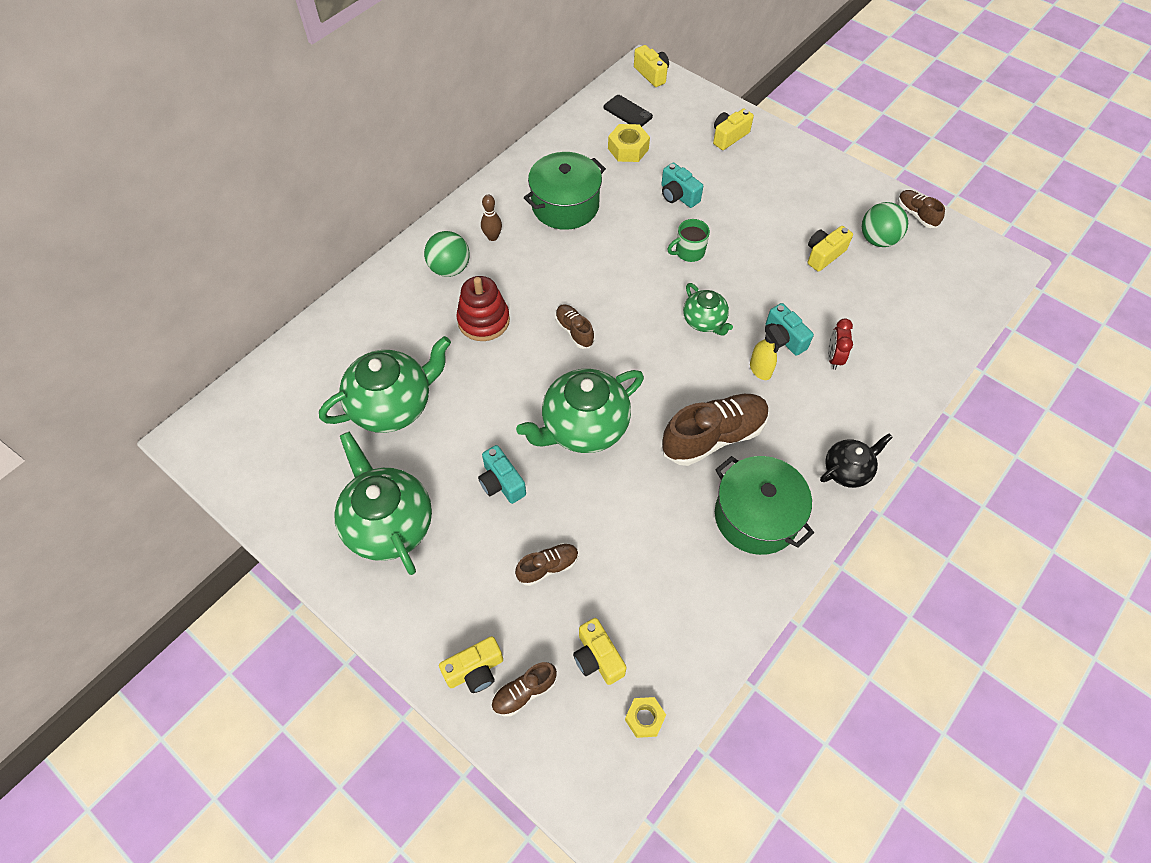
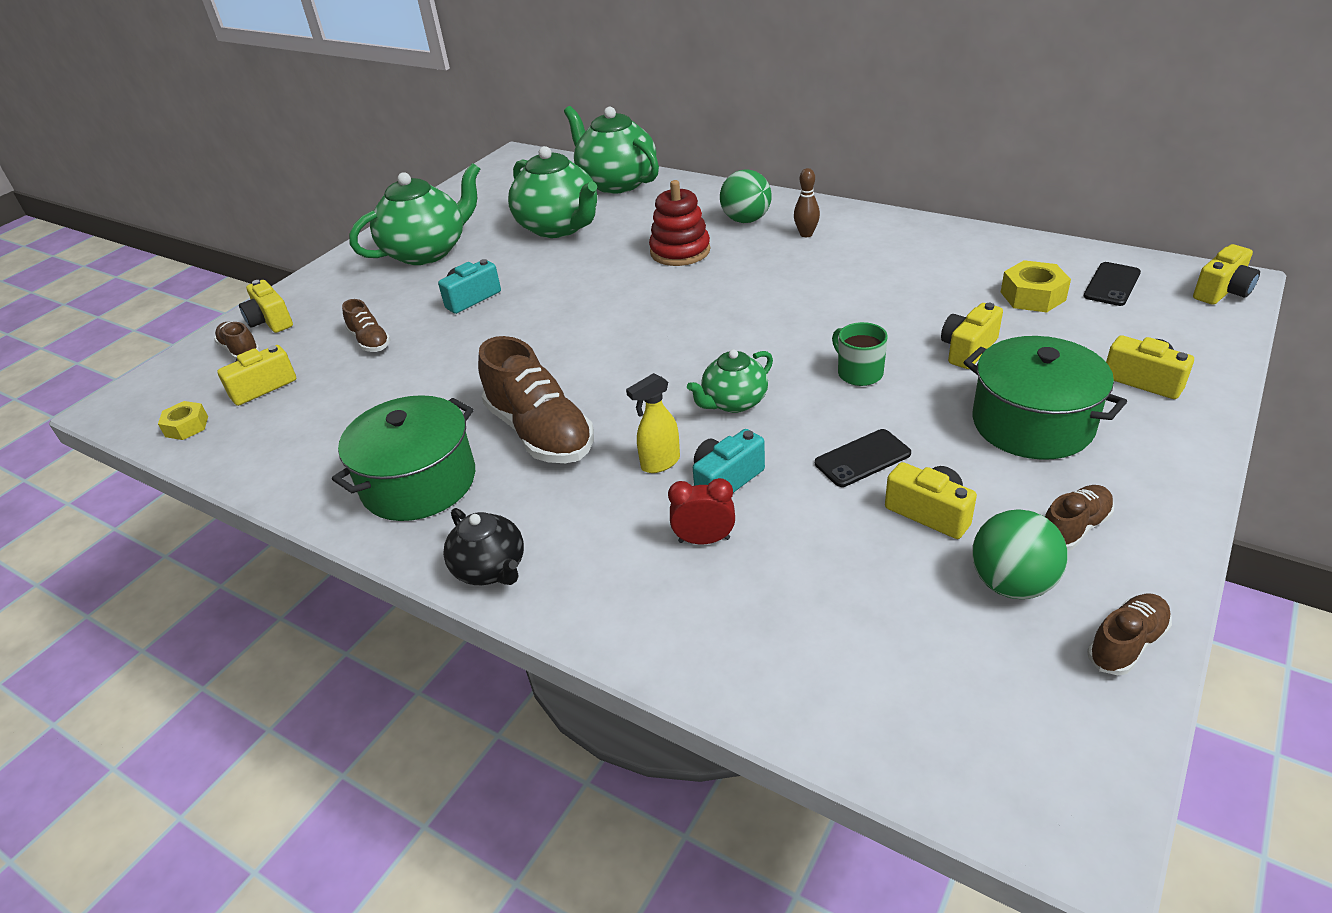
camera: 85 degrees right, 20 degrees down
green teapot [516,369,644,453] -> green teapot moved to [564,106,659,194]
green pot [524,152,606,230] -> green pot moved to [964,336,1127,460]
brown shoe [555,304,595,349] -> brown shoe moved to [1045,485,1114,550]
turquoise camera [661,162,703,208] -> yellow camera [941,303,1003,369]
none -> black phone [815,429,911,487]

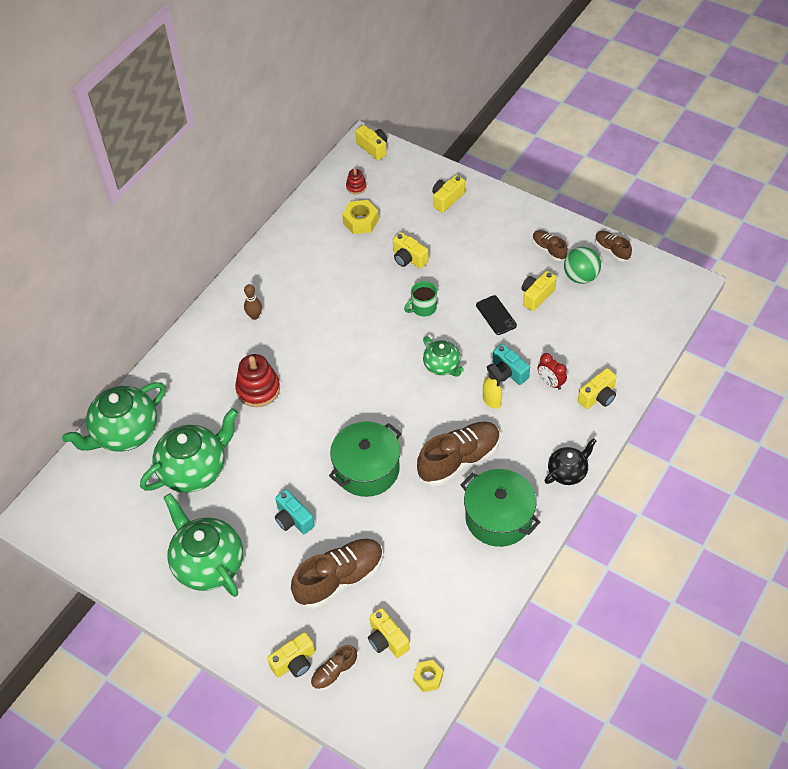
camera: 90 degrees left, 15 degrees up
brown shoe [342,299,391,352] -> brown shoe [291,539,383,609], size x1.93
red clock [668,478,735,544] -> red clock turned 45 degrees counterclockwise [538,353,567,390]
green ball [720,170,772,223] -> none
green pot [964,336,1127,460] -> green pot moved to [329,421,401,497]
black phone [1083,262,1141,306] -> red stacking toy [346,169,367,194]
none -> yellow camera [578,368,617,409]

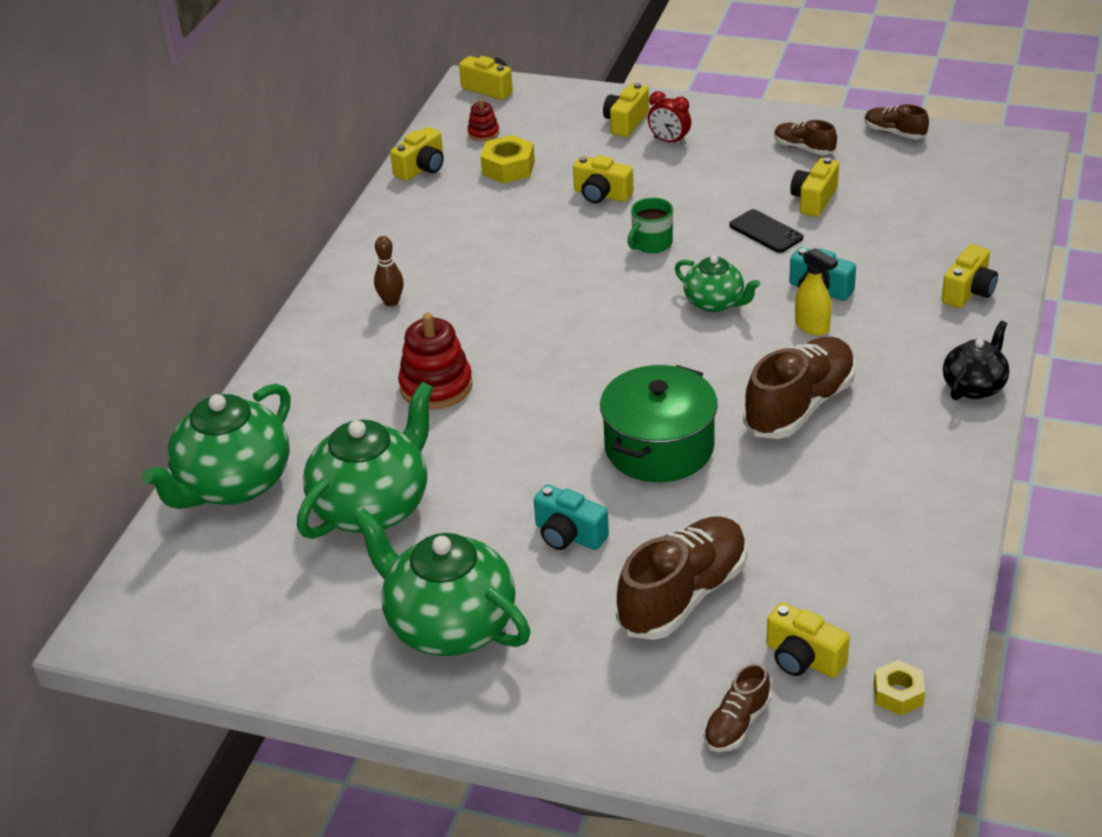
camera: 15 degrees left, 15 degrees down
yellow camera [267,632,315,677] -> yellow camera moved to [390,127,444,181]
green pot [460,469,540,547] -> none
red clock [538,353,567,390] -> red clock moved to [648,91,691,145]
green ball [564,247,601,284] -> none

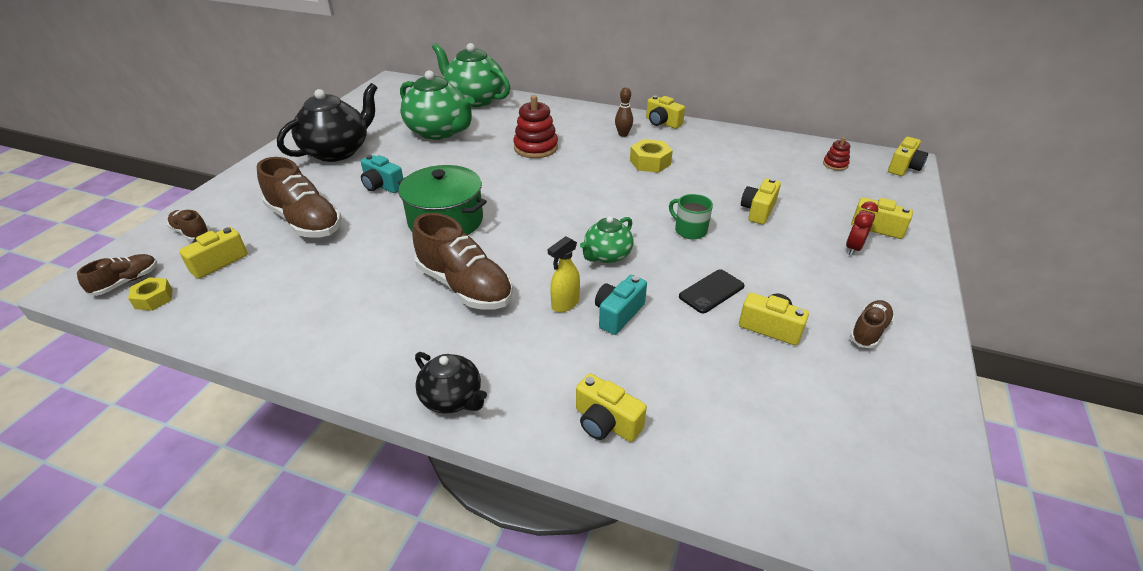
camera: 90 degrees right, 0 degrees up
green teapot [353,508,530,656] -> black teapot [277,83,378,162]
yellow camera [390,127,444,181] -> yellow camera moved to [646,95,685,129]
yellow nut [480,135,535,184] -> yellow nut moved to [630,139,673,173]
turquoise camera [534,485,609,550] -> turquoise camera turned 90 degrees counterclockwise [361,155,403,193]
brown shoe [864,104,929,139] -> brown shoe moved to [77,254,157,296]

